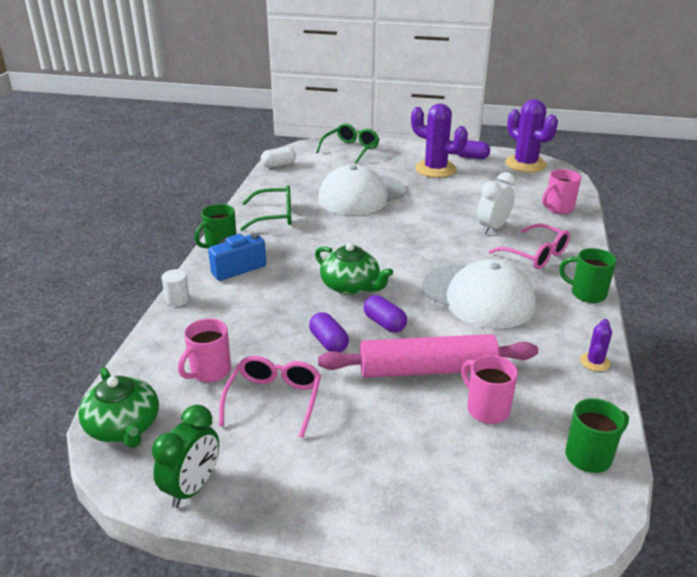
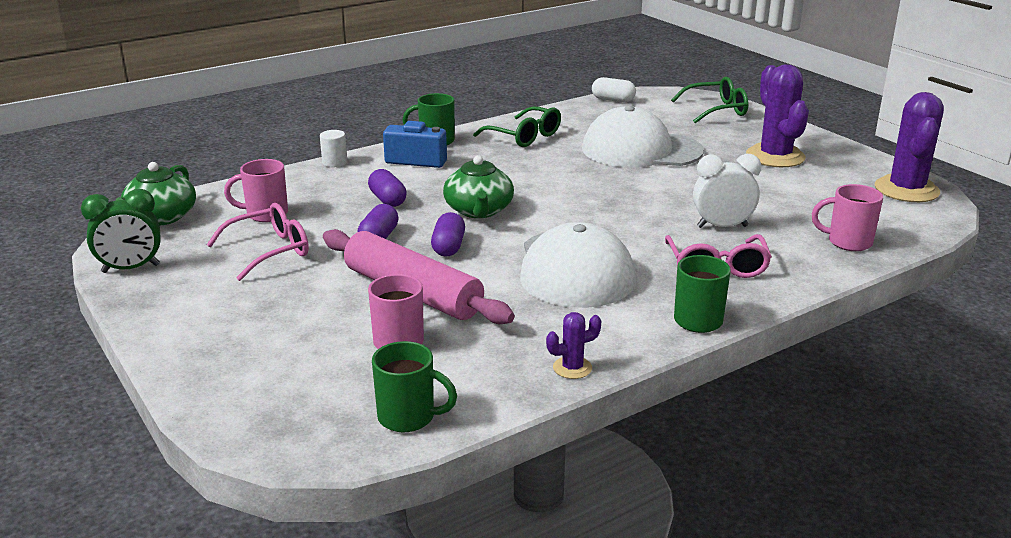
camera: 45 degrees right, 5 degrees down
purple capsule [457,140,490,159] -> purple capsule moved to [368,169,407,207]

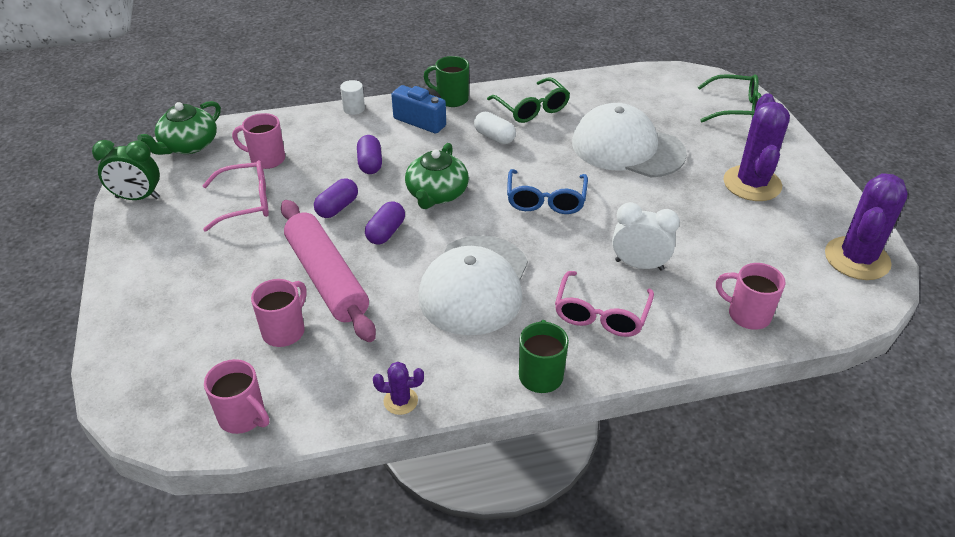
camera: 20 degrees right, 15 degrees up
green mug [372,341,457,432] -> pink mug [204,359,269,434]
white capsule [592,77,636,102] -> white capsule moved to [474,112,516,144]
none -> blue glasses [507,169,588,214]

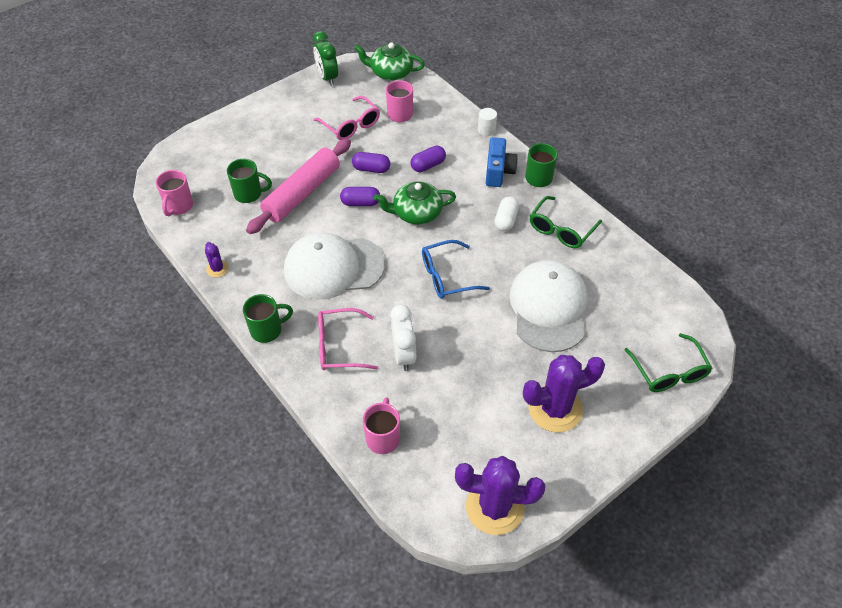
camera: 65 degrees right, 10 degrees up
pink mug [251,279,307,347] -> green mug [227,159,272,203]

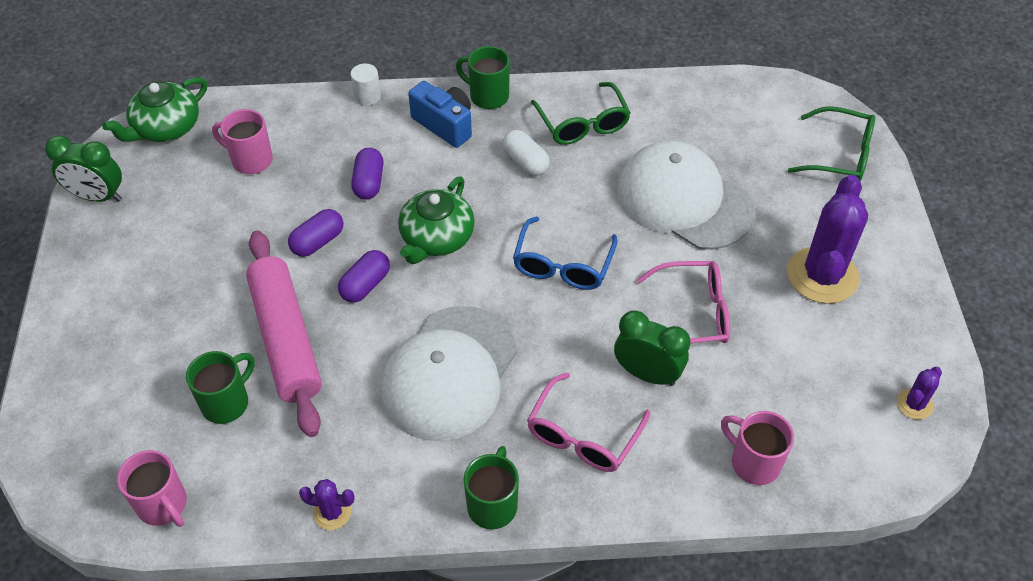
camera: 55 degrees left, 0 degrees up
pink glasses [313,96,380,140] -> pink glasses moved to [637,261,730,344]
white clock [390,304,416,371] -> green clock [614,310,690,386]
purple cactus [455,456,545,535] -> purple cactus [897,367,942,420], size x0.46

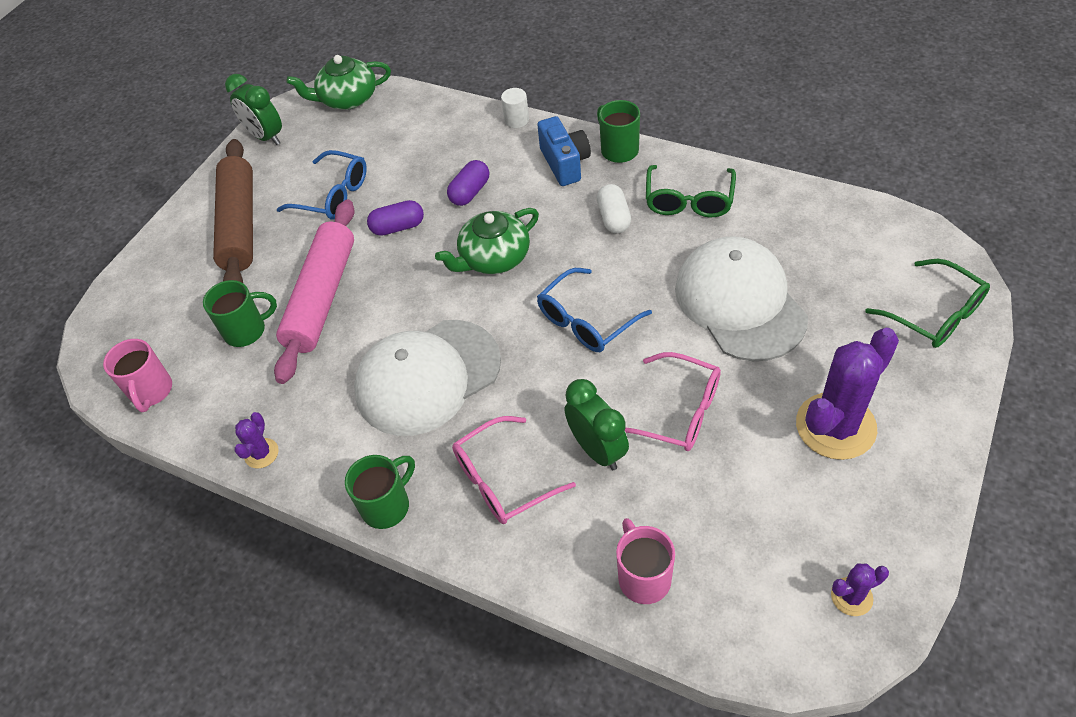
camera: 35 degrees right, 0 degrees up
pink mug [212,109,273,174] -> none
purple cactus [299,479,355,530] -> purple cactus turned 60 degrees clockwise [234,412,279,468]
purple capsule [338,250,390,303] -> none
none -> brown rolling pin [213,139,253,283]
none -> blue glasses [277,150,367,220]

